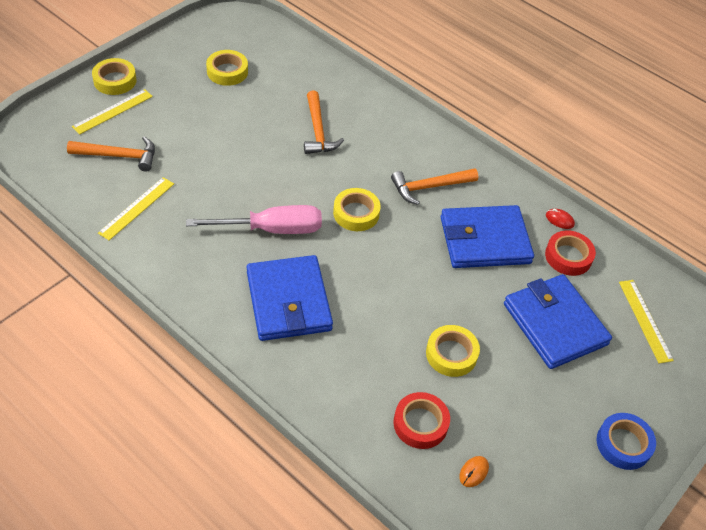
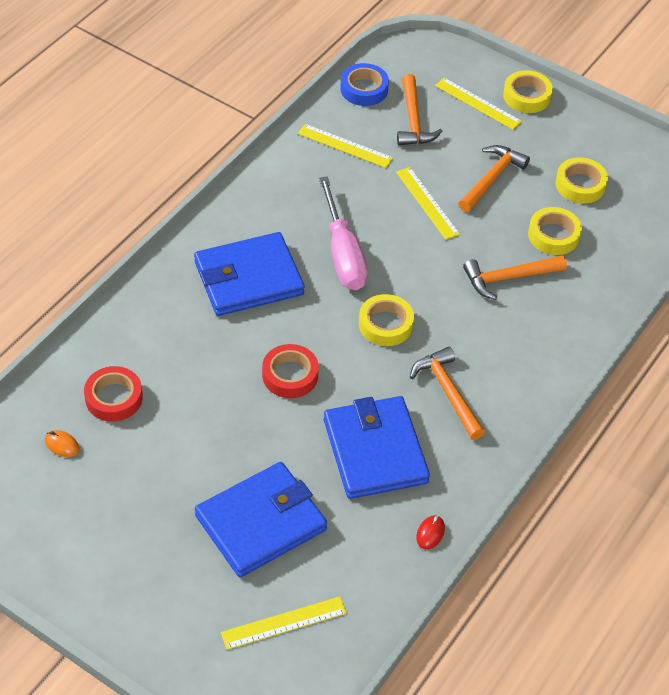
camera: 85 degrees right, 0 degrees up
yellow tape [426,325,480,377] -> yellow tape moved to [528,207,582,255]
red tape [545,231,596,276] -> red tape moved to [262,344,319,398]
blue tape [597,413,656,470] -> blue tape moved to [340,63,389,106]
none -> yellow ruler [396,167,460,240]
none -> orange hammer [458,145,530,212]

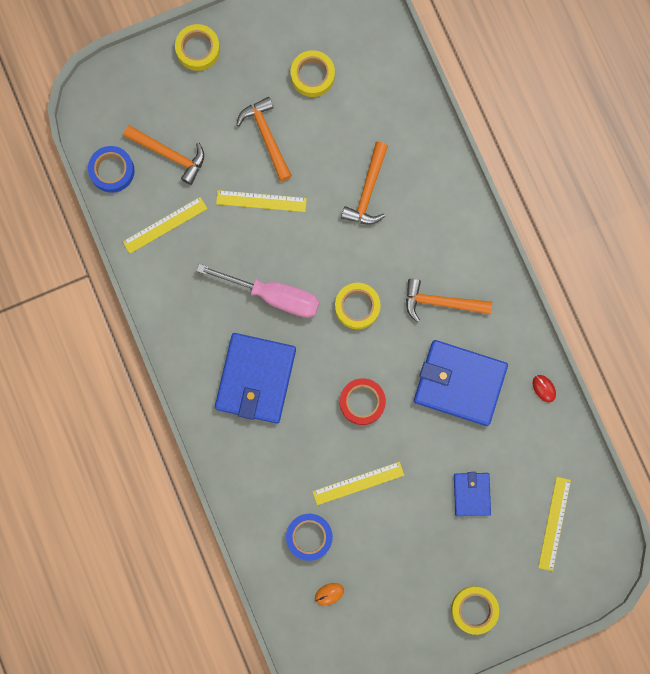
camera: 55 degrees left, 30 degrees up
red tape [84,366,143,422] -> blue tape [286,514,333,561]
blue wallet [195,462,327,577] -> blue wallet [454,472,491,516], size x0.53
yellow ruler [435,78,522,130] -> yellow ruler moved to [312,462,404,505]
yellow tape [528,207,582,255] -> yellow tape moved to [451,586,499,635]

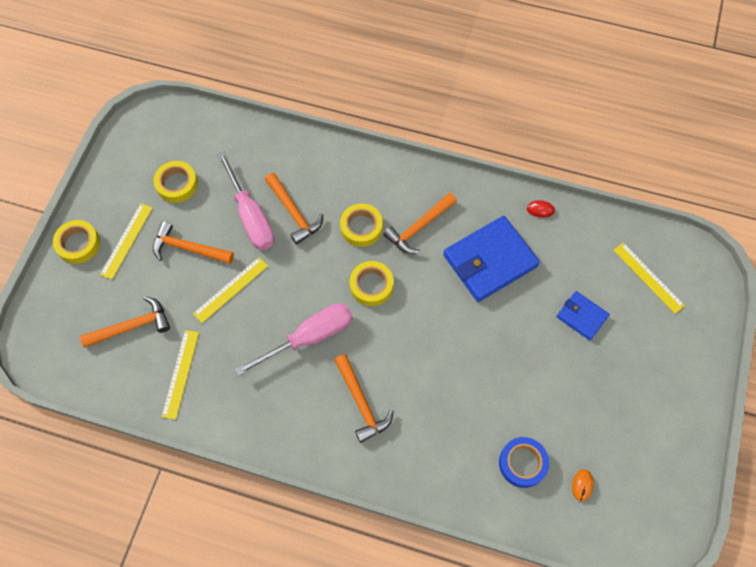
camera: 50 degrees left, 15 degrees down
blue tape [88,146,135,193] -> none
blue wallet [215,333,296,424] -> orange hammer [334,354,394,443]
yellow ruler [312,462,404,505] -> yellow ruler moved to [100,203,153,279]
red tape [340,378,386,425] -> none
yellow tape [451,586,499,635] -> yellow tape moved to [340,203,383,247]
none -> pink screwdriver [217,151,274,250]

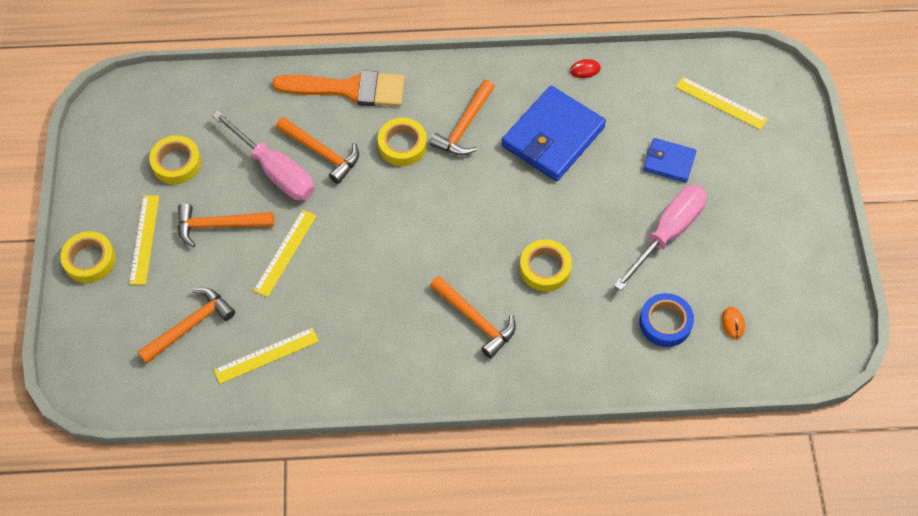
camera: 20 degrees left, 5 degrees down
yellow ruler [162,330,199,420] -> yellow ruler turned 75 degrees clockwise [214,328,319,384]
pink screwdriver [235,303,353,376] -> pink screwdriver moved to [614,185,707,291]
yellow tape [350,261,394,306] -> yellow tape moved to [520,239,572,292]
none -> orange brush [272,70,405,106]

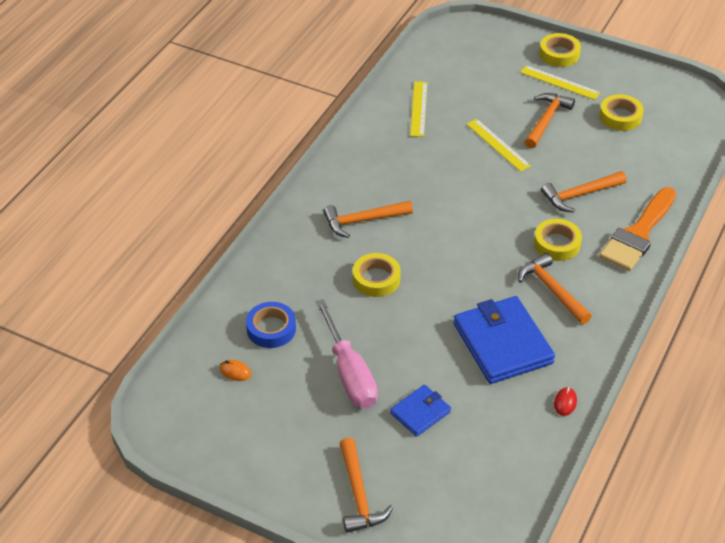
camera: 120 degrees right, 15 degrees down
orange hammer [137,288,235,364] -> orange hammer moved to [340,438,393,533]
pink screwdriver [212,110,315,200] -> none
yellow ruler [676,77,768,130] -> none

